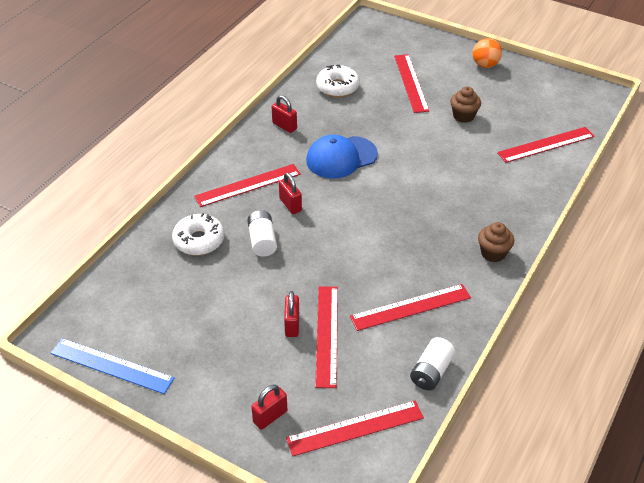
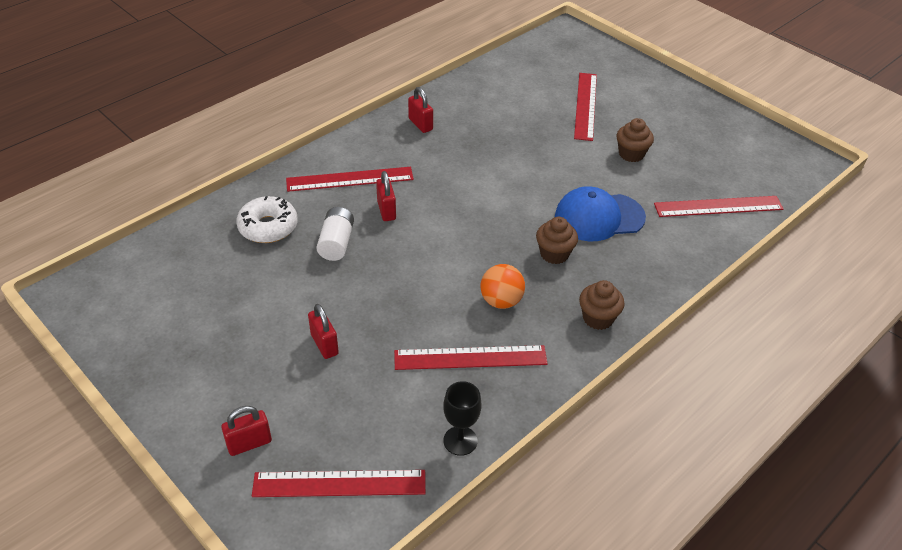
camera: 15 degrees right, 0 degrees up
blue ruler [51,338,174,394] -> none
red padlock [284,291,299,337] -> red padlock turned 45 degrees counterclockwise [308,304,339,359]
blue cap [306,135,378,179] -> blue cap moved to [555,186,646,241]
red ruler [315,286,338,388] -> none
white donut [316,65,360,97] -> none
white battery [410,337,455,390] -> black goblet [443,381,481,456]
orange ball [473,38,502,68] -> orange ball moved to [480,264,525,309]
none -> brown cupcake [536,217,578,264]

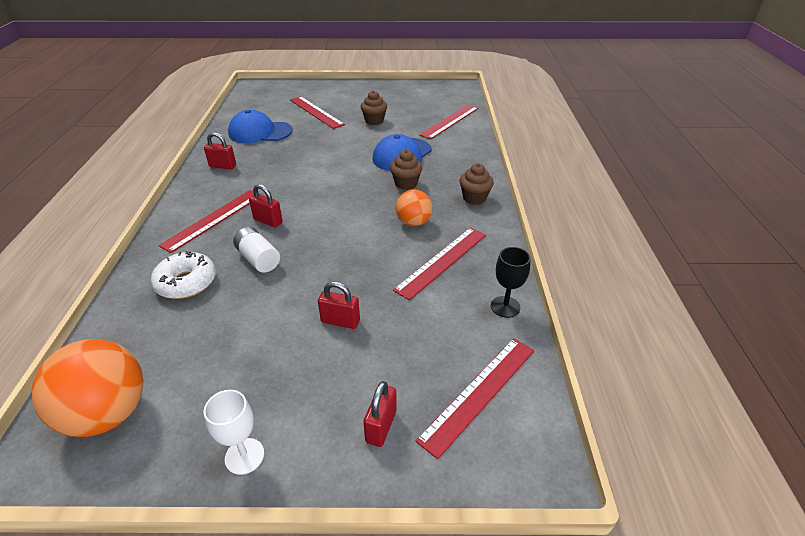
camera: 45 degrees left, 5 degrees down
none -> orange ball [32,339,144,437]
none -> white goblet [204,390,264,475]
none -> blue cap [228,110,293,143]

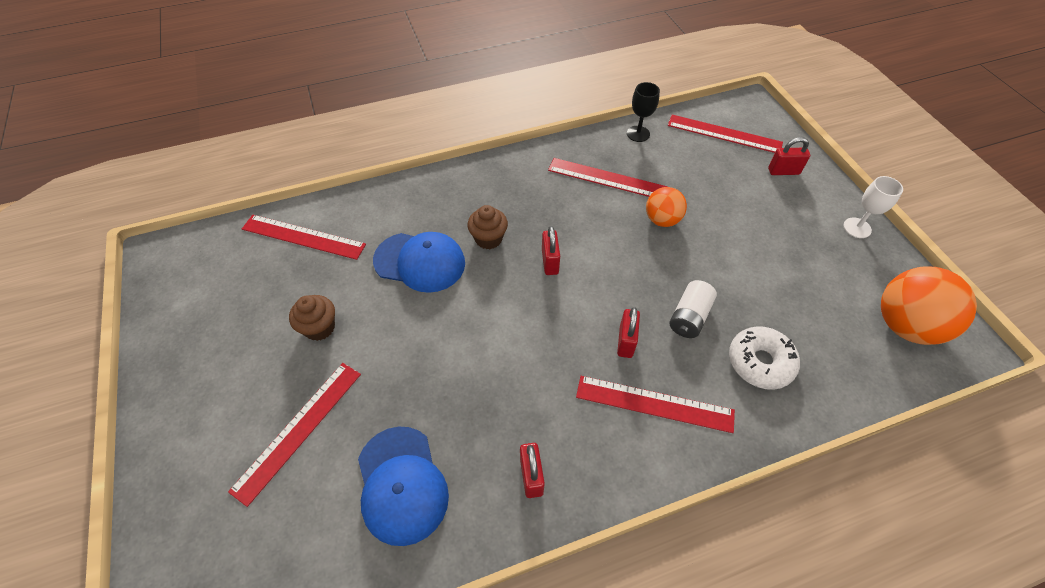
camera: 110 degrees left, 15 degrees up
red padlock [318,281,360,329] -> red padlock moved to [542,226,560,275]
orange ball [396,190,432,227] -> orange ball moved to [646,187,687,227]
brown cupcake [459,163,494,205] -> none

